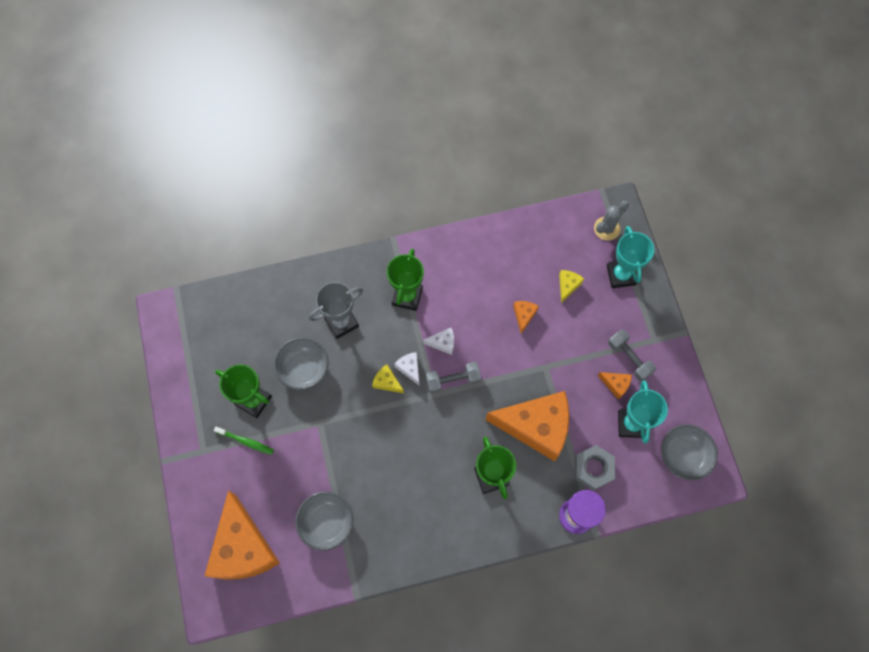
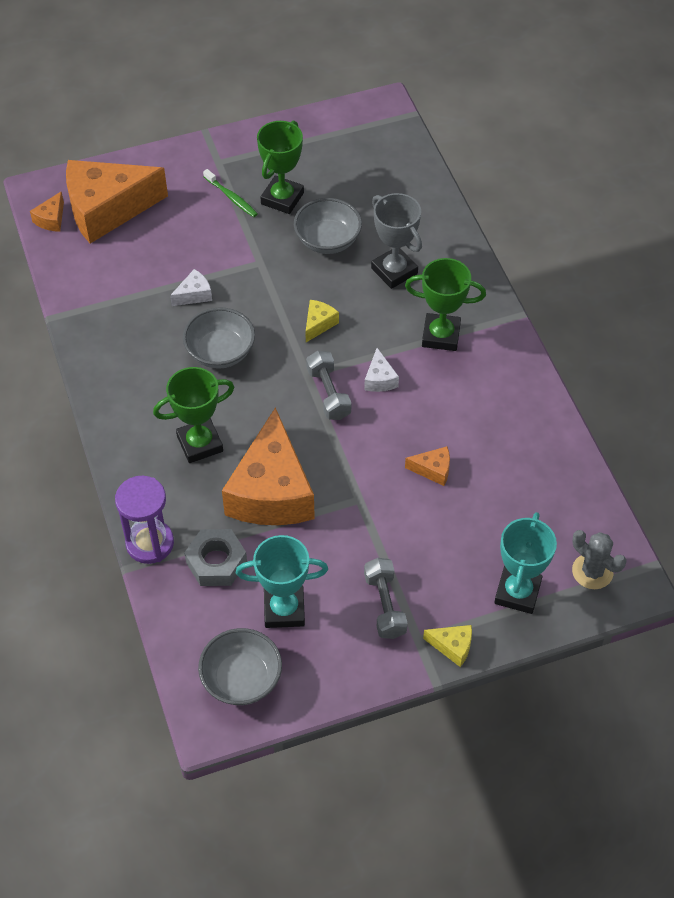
camera: 85 degrees right, 15 degrees down
green toothbrush [214,426,274,455] -> green toothbrush turned 60 degrees counterclockwise [203,169,258,217]
grey bowl [295,492,353,551] -> grey bowl moved to [183,307,255,369]
white cheese [394,352,419,385] -> white cheese moved to [170,269,212,306]
yellow cheese [559,270,584,303] -> yellow cheese moved to [423,625,472,667]
orange cheese [598,372,632,400] -> orange cheese moved to [30,192,64,232]
turquoise trophy [607,226,654,288] -> turquoise trophy turned 60 degrees counterclockwise [494,512,557,614]
grey dumbbell [608,329,656,382] -> grey dumbbell turned 60 degrees counterclockwise [364,558,408,639]

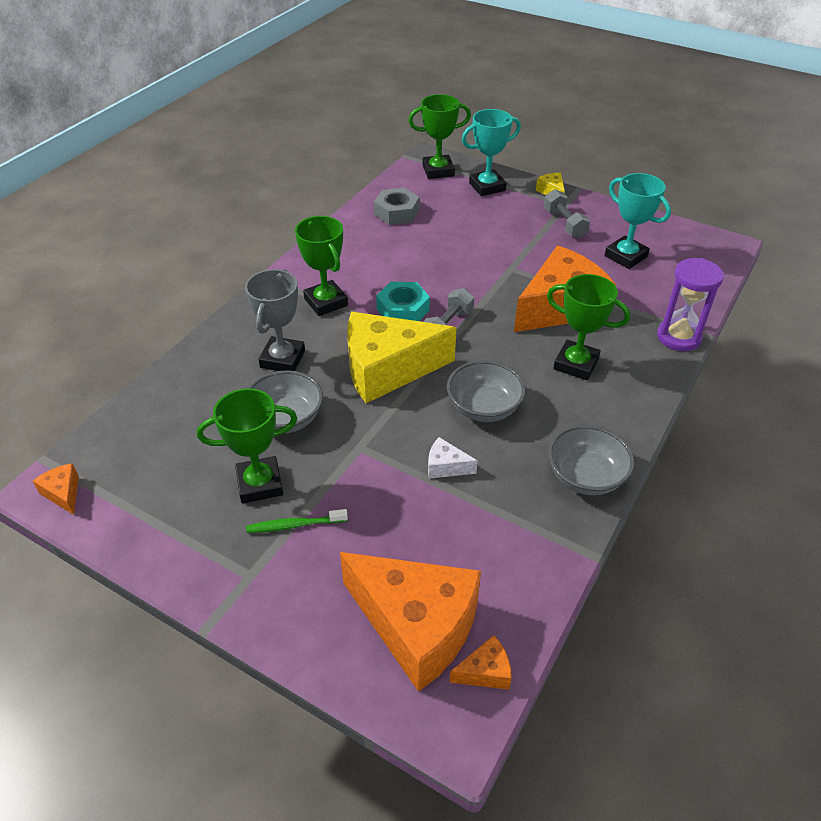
camera: 130 degrees left, 10 degrees down
grey nut [184,529,247,586] -> grey nut moved to [374,188,420,225]
grey bowl [198,628,282,705] -> grey bowl moved to [548,425,634,495]
green toothbrush [203,169,258,217] -> green toothbrush turned 105 degrees counterclockwise [246,509,348,533]
yellow cheese [305,300,339,342] -> yellow cheese [347,312,456,403], size x2.48
white cheese [364,348,399,392] -> turquoise nut [376,282,430,321]
grey dumbbell [364,558,408,639] -> grey dumbbell turned 60 degrees counterclockwise [544,189,590,238]
orange cheese [405,446,450,486] -> orange cheese moved to [33,463,79,515]
grey cactus [572,530,626,589] -> green trophy [409,94,471,179]

